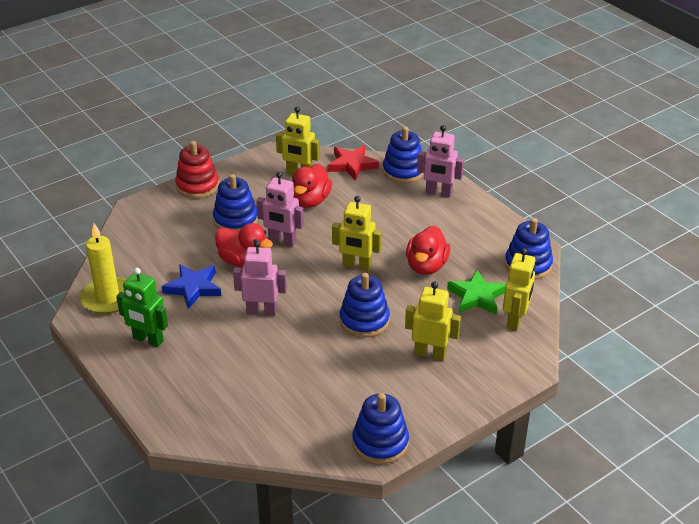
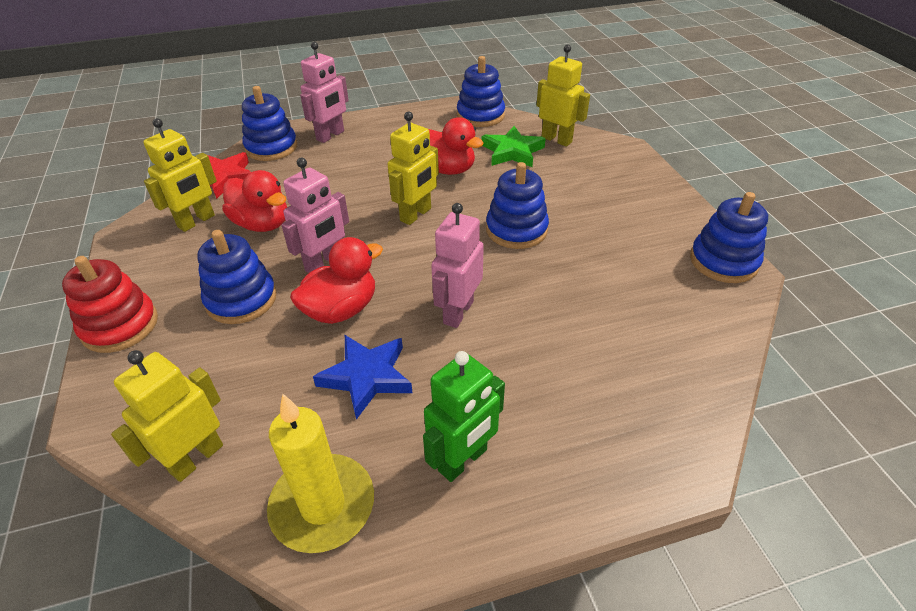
camera: 70 degrees left, 5 degrees up
yellow robot [405,281,461,360] -> yellow robot moved to [111,350,223,482]

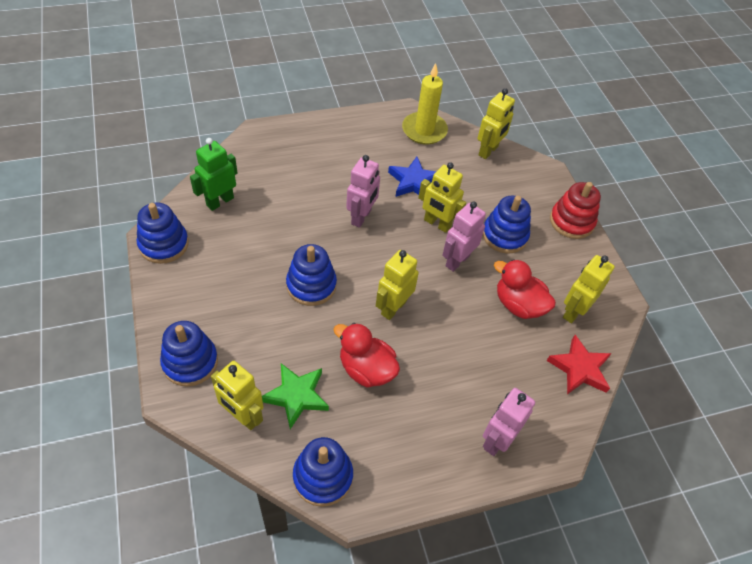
camera: 175 degrees right, 10 degrees up
blue stacking toy [242,86,297,161] -> blue stacking toy moved to [160,321,218,387]
red duck [290,237,383,324] -> yellow robot [418,162,466,233]
green robot [423,351,505,482] -> green robot moved to [190,138,237,211]

